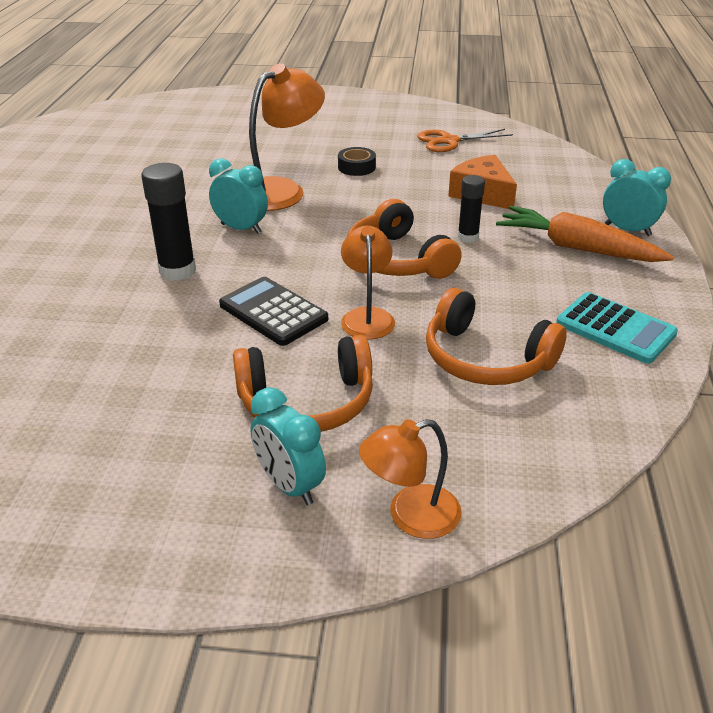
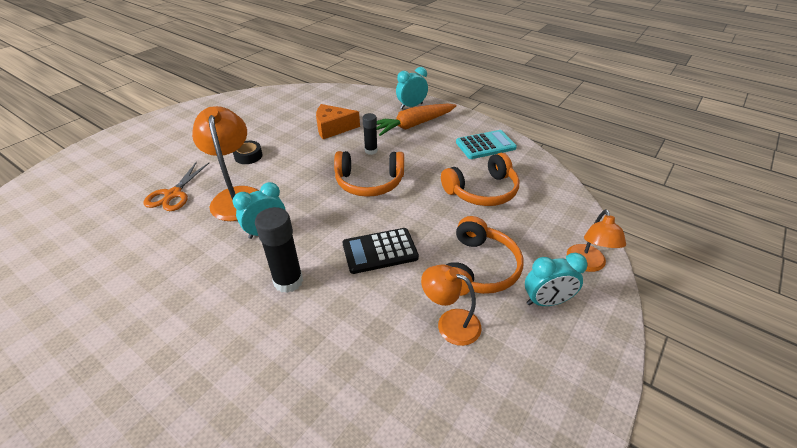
camera: 60 degrees left, 5 degrees up
orange lamp [341,226,395,340] -> orange lamp moved to [421,265,482,346]
orange scissors [417,129,513,152] -> orange scissors moved to [143,161,209,211]

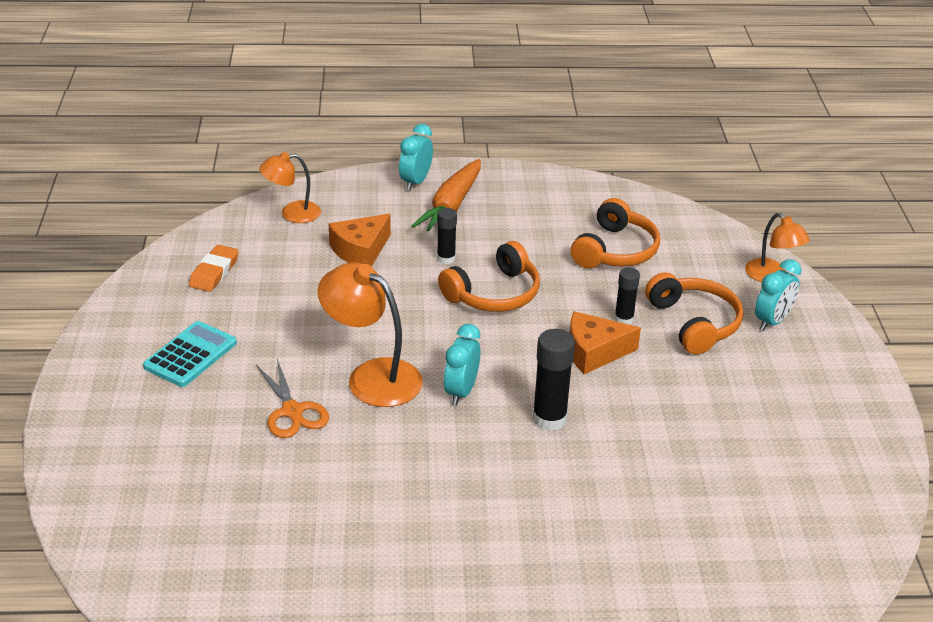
camera: 40 degrees left, 5 degrees down
black tape [233,141,263,164] -> none
black calculator [342,228,419,274] -> orange cheese [570,311,641,374]
orange lamp [421,265,482,346] -> orange lamp moved to [259,152,321,223]
turquoise calculator [456,130,517,159] -> turquoise calculator moved to [143,321,237,387]
none -> orange eraser [189,245,239,292]
none -> black glue stick [614,267,640,324]

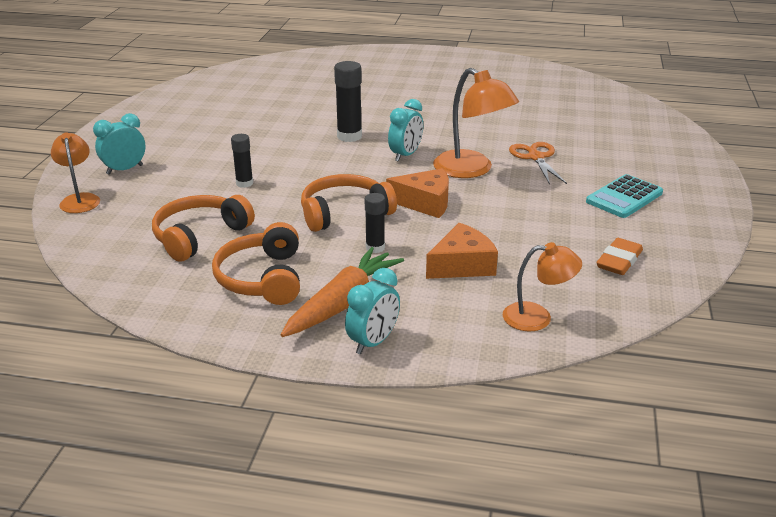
camera: 165 degrees left, 5 degrees down
orange cheese [570,311,641,374] -> orange cheese moved to [386,168,449,218]
orange headphones [645,272,743,355] -> orange headphones moved to [212,222,300,305]

